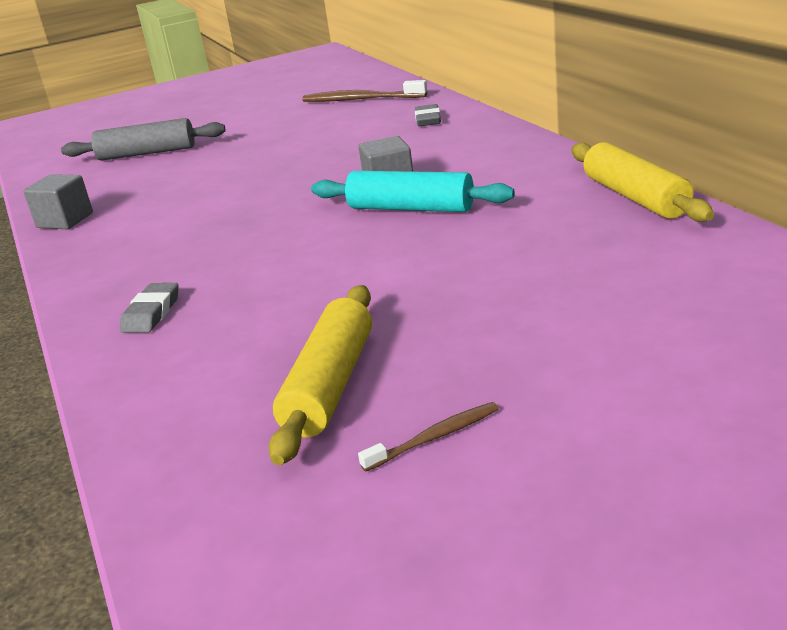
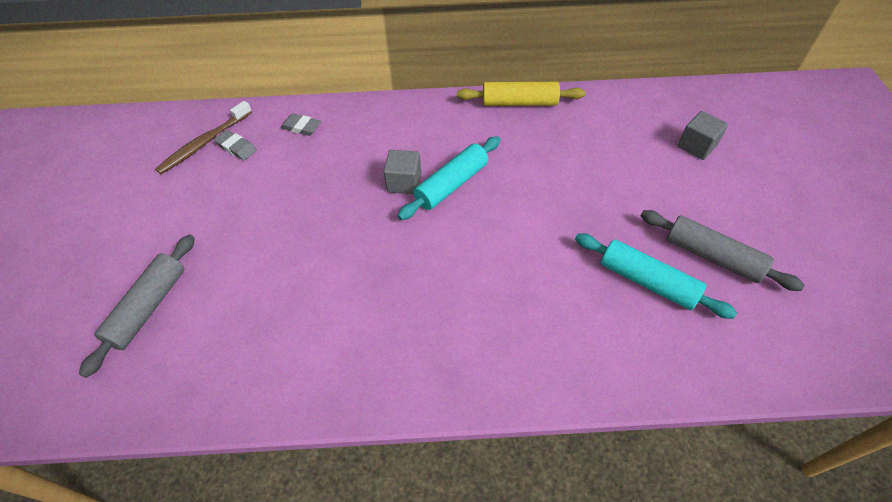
camera: 70 degrees left, 25 degrees up
grey cube [23,174,93,229] -> grey cube moved to [678,111,728,160]
grey eraser [120,283,179,333] -> grey eraser moved to [214,130,257,160]
yellow rolling pin [268,285,372,465] -> turquoise rolling pin [575,233,737,319]
brown toothbrush [358,402,499,472] -> grey rolling pin [640,210,805,291]

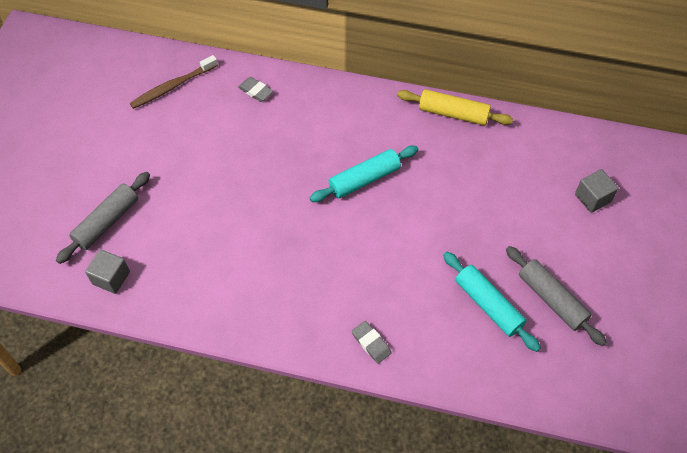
camera: 15 degrees right, 5 degrees up
grey eraser [214,130,257,160] -> grey eraser moved to [352,321,392,364]
grey cube [384,150,421,194] -> grey cube moved to [85,249,130,294]

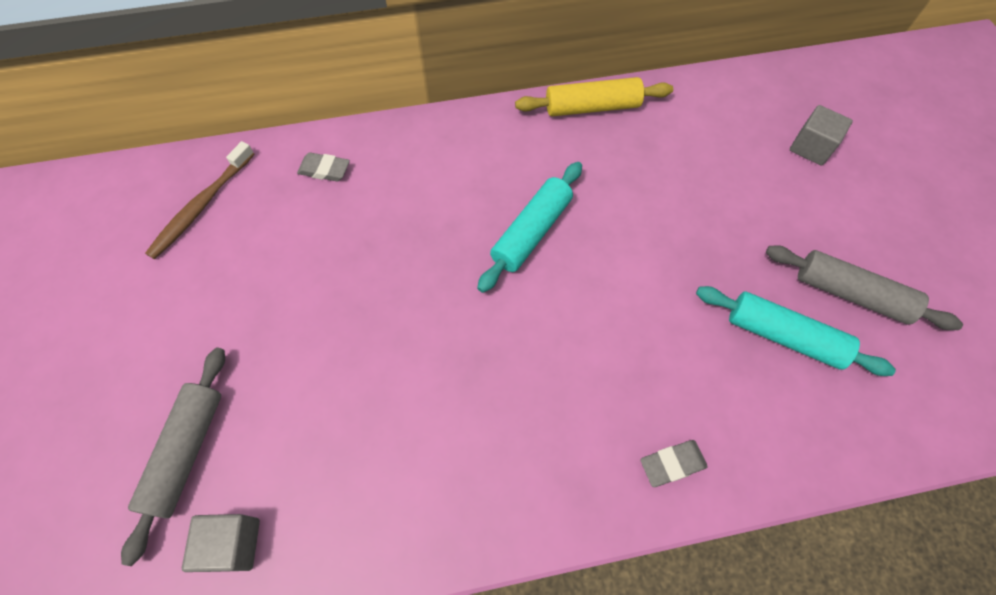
camera: 25 degrees left, 5 degrees up
grey eraser [352,321,392,364] -> grey eraser turned 45 degrees counterclockwise [640,440,708,487]

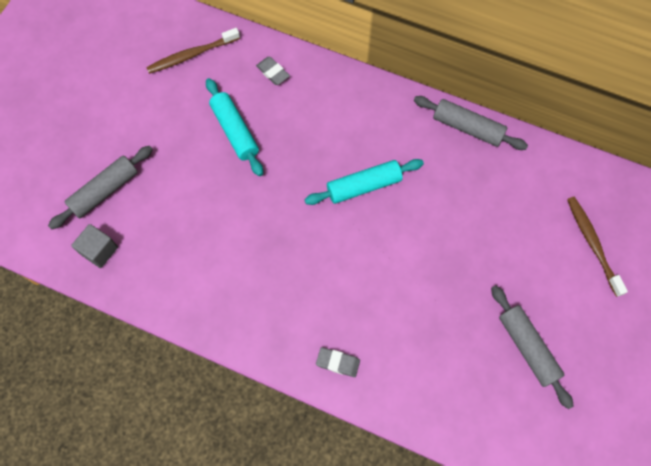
camera: 35 degrees right, 5 degrees up
yellow rolling pin [515,77,673,117] -> grey rolling pin [414,96,528,150]
turquoise rolling pin [696,286,896,376] -> turquoise rolling pin moved to [206,78,263,176]
grey cube [790,105,853,166] -> brown toothbrush [567,196,628,297]

